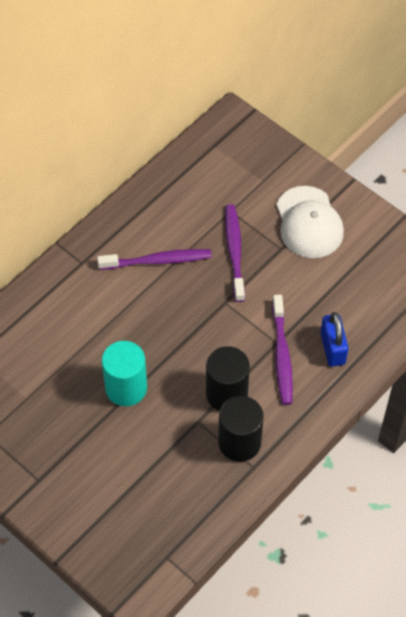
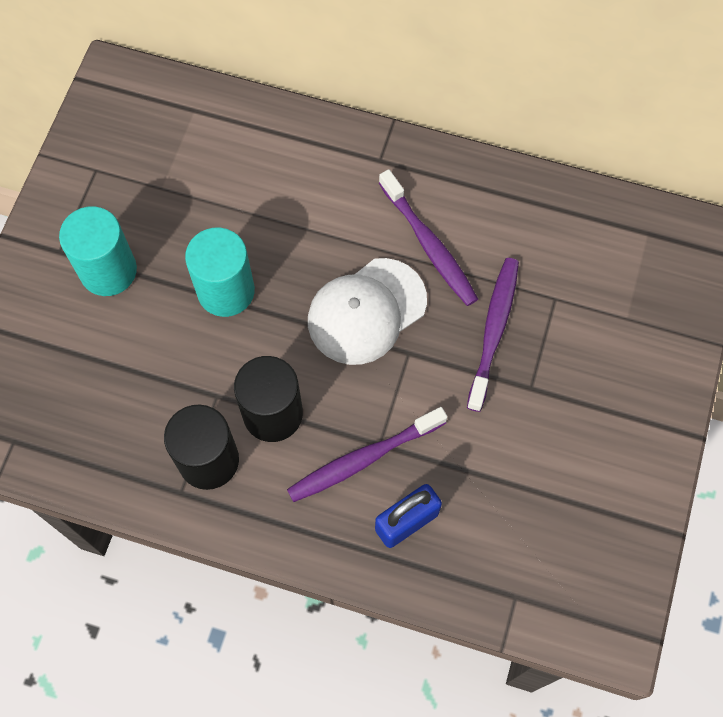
camera: 65 degrees right, 10 degrees up
purple toothbrush [225,204,245,302] -> purple toothbrush turned 45 degrees counterclockwise [467,258,519,412]
white cap [276,186,344,258] -> white cap moved to [308,258,427,365]
none -> turquoise cylinder [59,206,137,296]

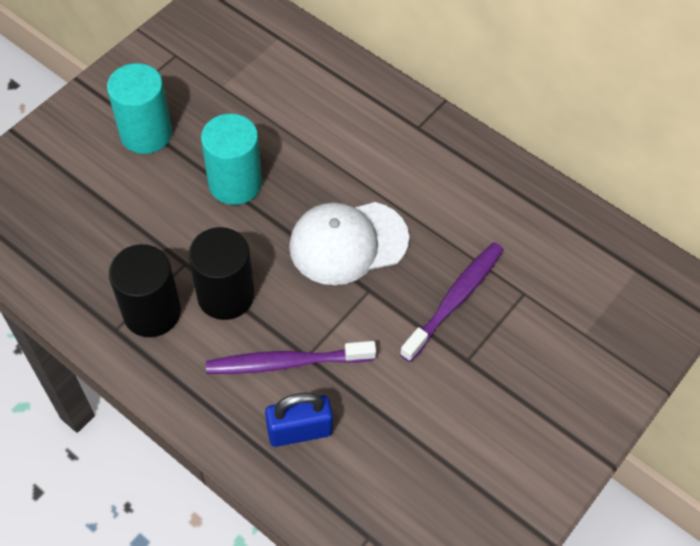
camera: 20 degrees right, 10 degrees down
purple toothbrush [379,169,478,306] -> none

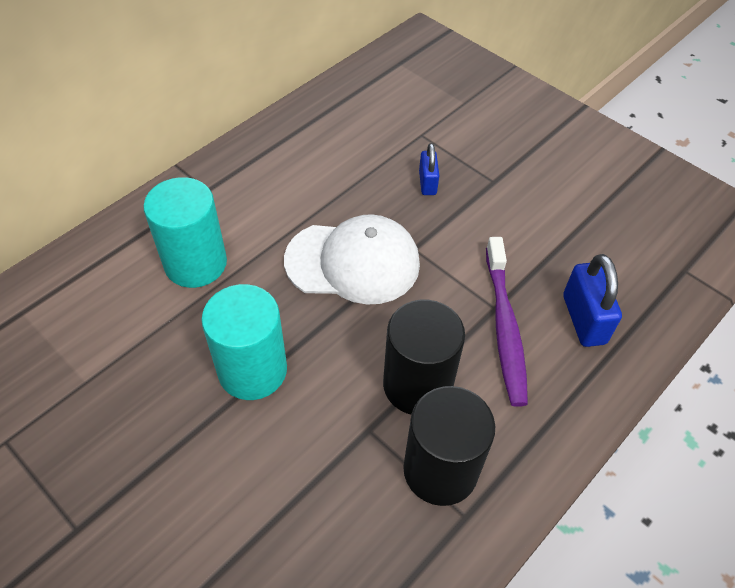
camera: 85 degrees left, 5 degrees down
turquoise cylinder [107,63,172,154] -> turquoise cylinder moved to [143,177,227,288]
white cap [289,202,409,285] -> white cap turned 75 degrees counterclockwise [284,214,420,305]
purple toothbrush [400,242,504,362] -> blue padlock [419,143,439,195]

